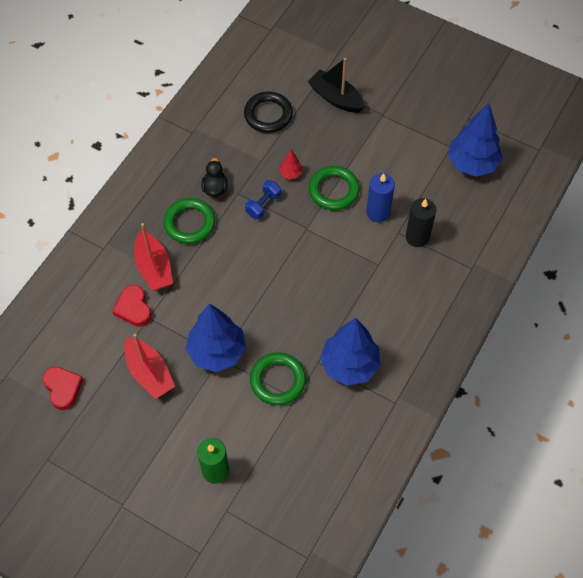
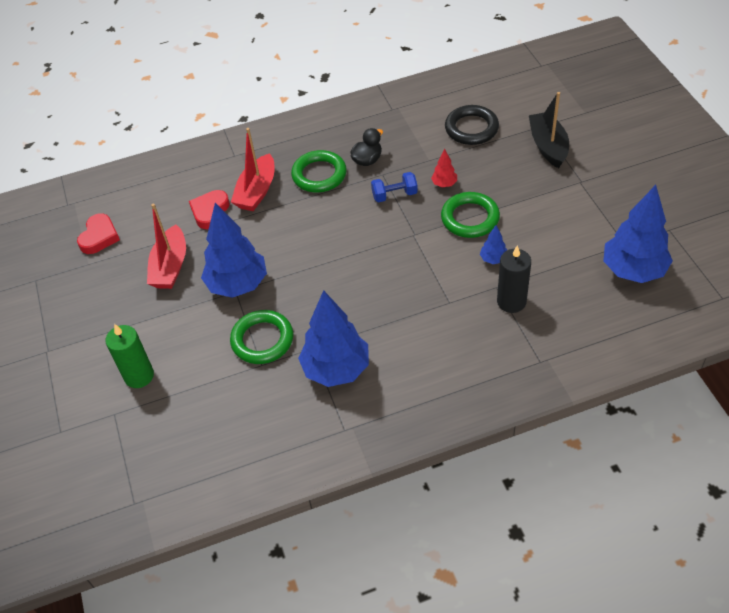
camera: 45 degrees right, 10 degrees down
blue candle [366,173,395,222] -> blue tree [480,225,507,264]

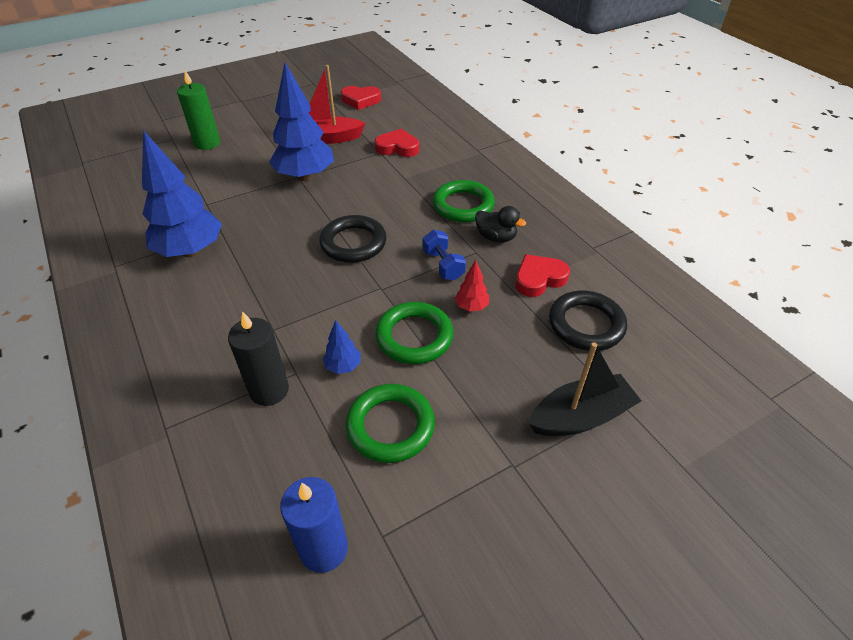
camera: 75 degrees right, 5 degrees down
green ring [230,310,293,364] -> green ring moved to [345,384,435,463]
red boat [231,128,274,211] -> none
blue tree [603,185,673,283] -> blue candle [280,477,348,573]
none -> black ring [319,215,387,263]
none -> red heart [516,254,570,297]

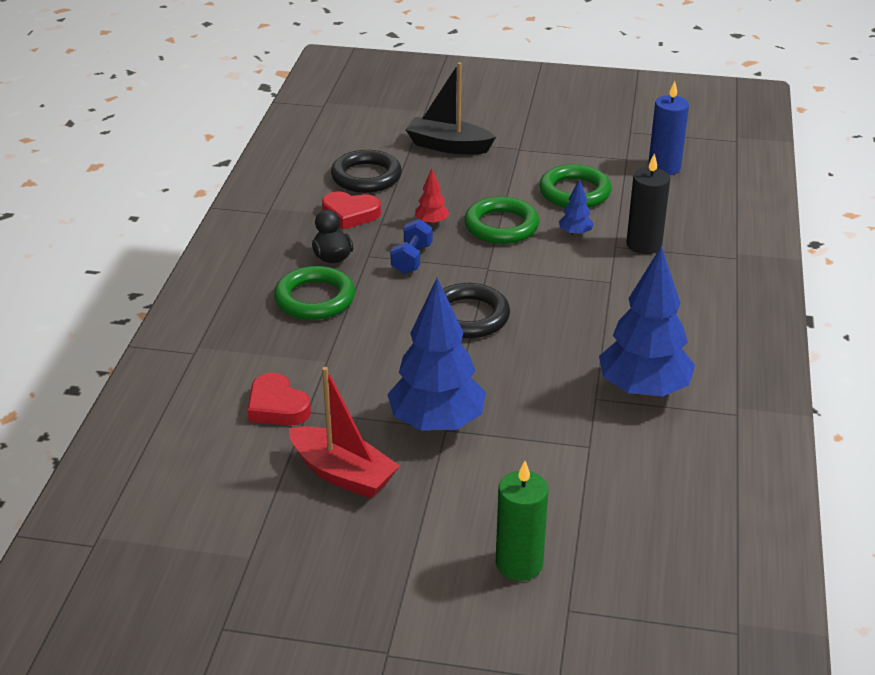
camera: 140 degrees left, 10 degrees down
red heart [341,86,381,110] -> none

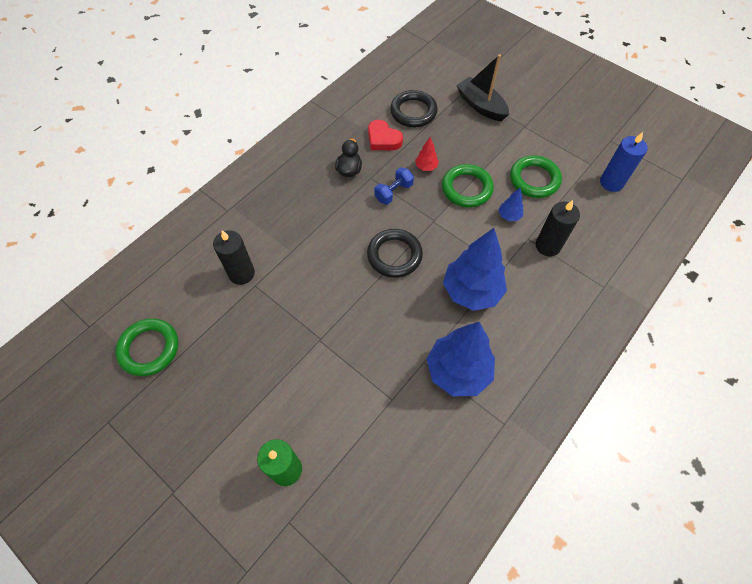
camera: 30 degrees right, 25 degrees up
red heart [247,373,311,426] -> black candle [213,230,255,285]
green ring [274,266,355,320] -> green ring moved to [115,318,178,376]
red boat [289,367,400,498] -> none
blue tree [387,278,486,432] -> blue tree moved to [443,228,507,311]

